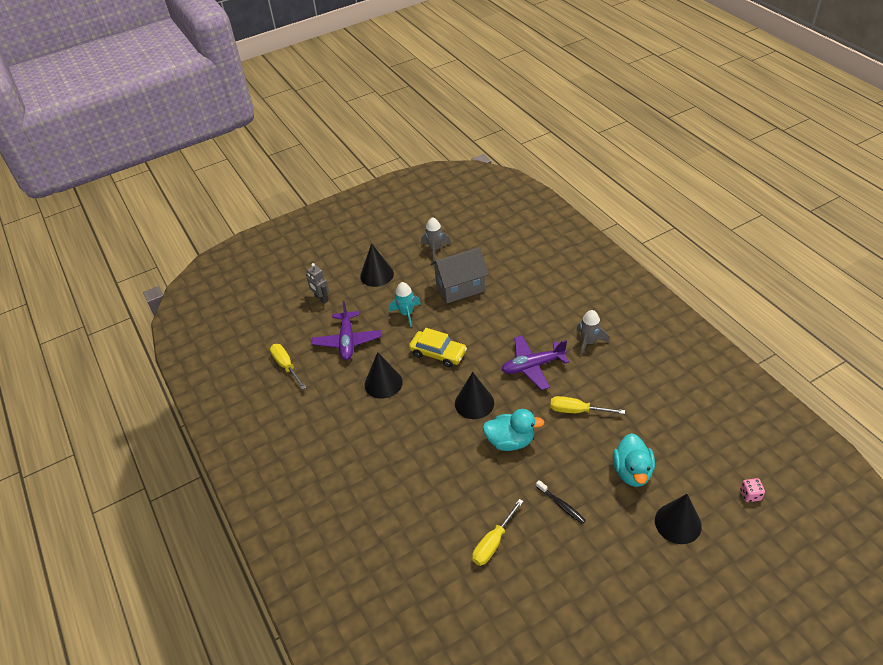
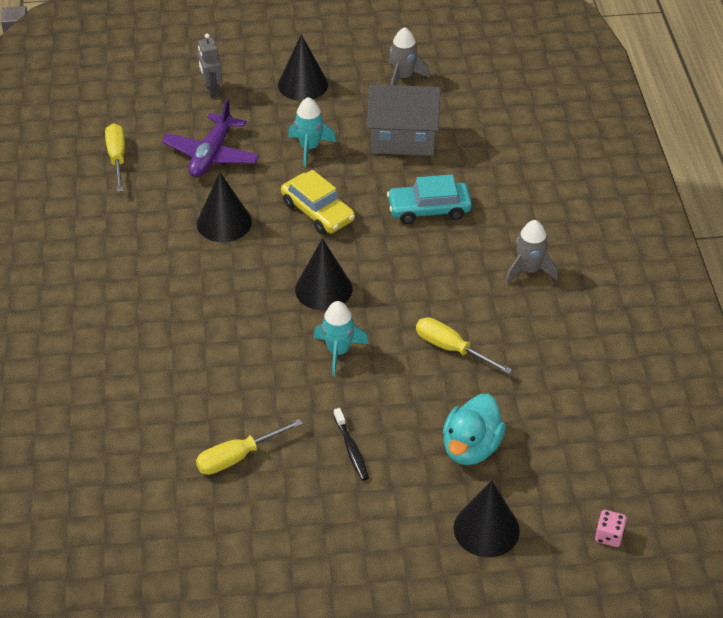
camera: 20 degrees right, 0 degrees up
turquoise duck [482,409,545,451] -> turquoise rocket [314,301,368,376]
purple plane [501,335,569,390] -> none
none -> turquoise car [387,174,472,224]

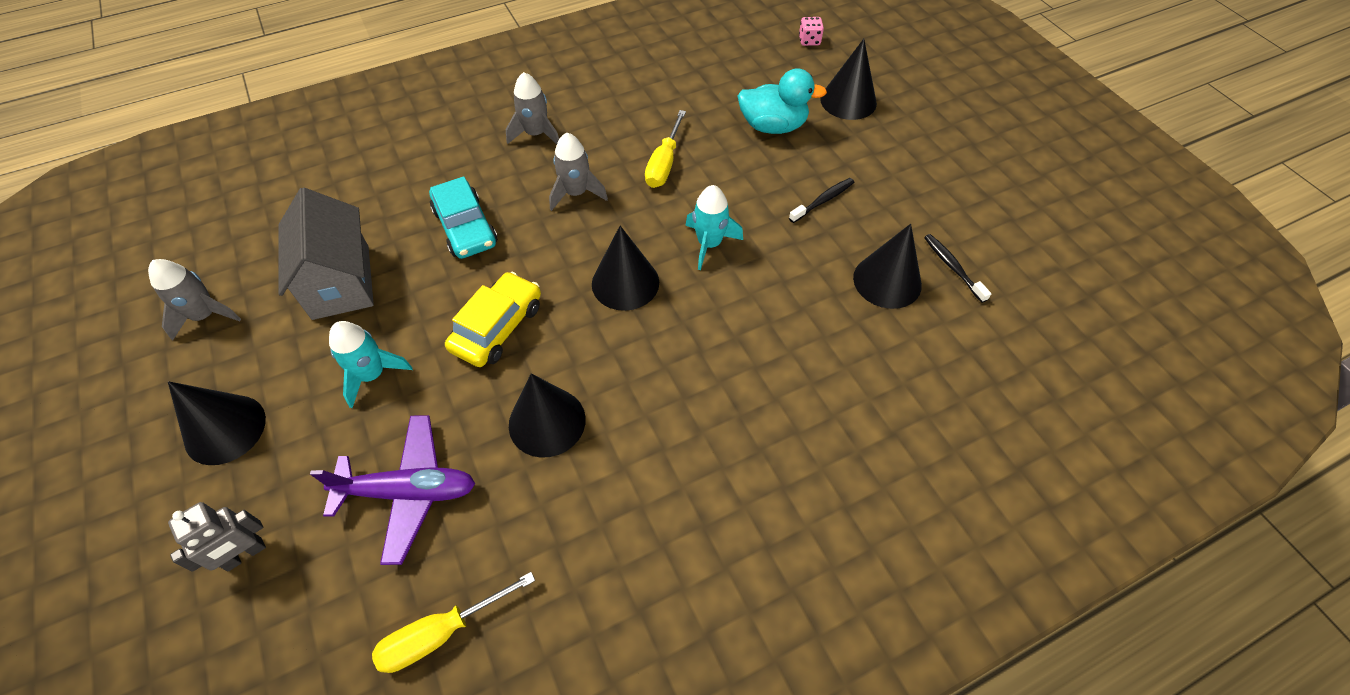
camera: 110 degrees left, 10 degrees up
yellow screwdriver [196,419,303,475] -> black cone [853,224,922,309]
none -> grey rocket [549,133,608,211]
none -> black toothbrush [924,234,992,303]

